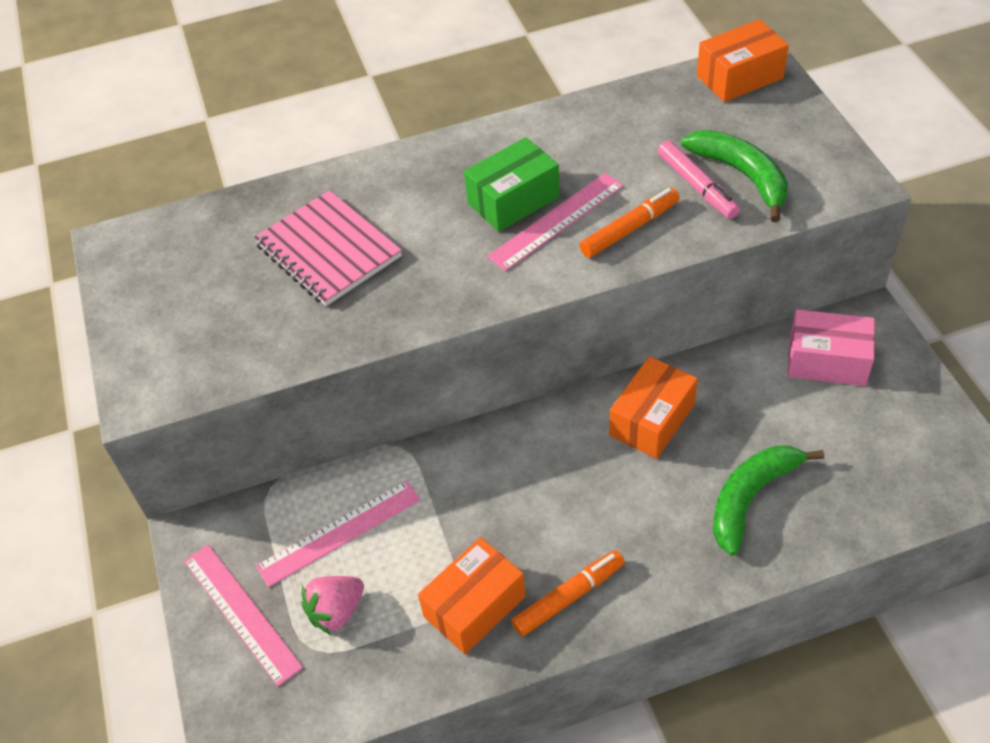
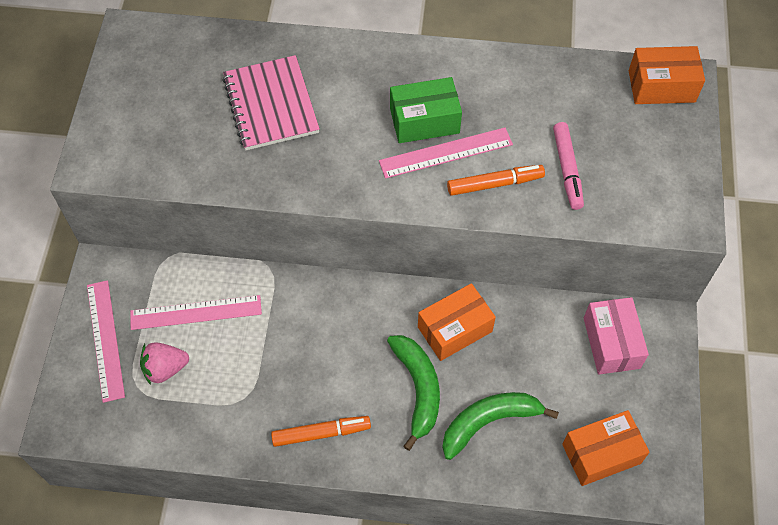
camera: 20 degrees right, 10 degrees up
orange box [418,537,526,654] -> orange box moved to [562,410,650,486]
green banana [681,130,788,222] -> green banana moved to [387,335,440,451]
pink box [787,309,875,386] -> pink box turned 45 degrees clockwise [584,297,649,374]

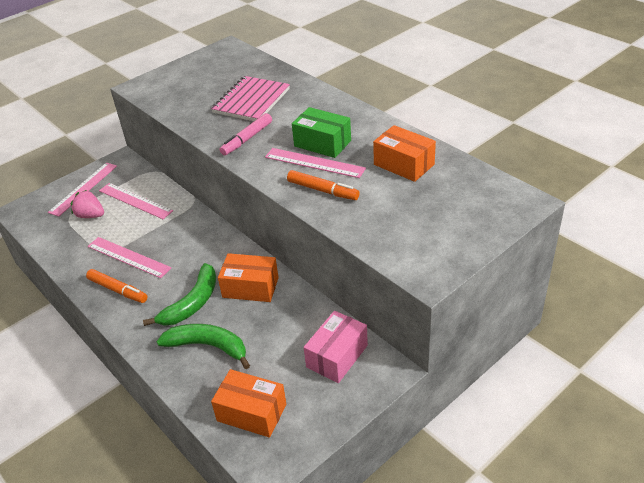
camera: 45 degrees right, 20 degrees down
pink marker [553,122,584,210] -> pink marker moved to [220,113,272,155]
orange box [629,46,705,104] -> orange box moved to [373,125,436,182]
none -> pink ruler [87,237,172,278]

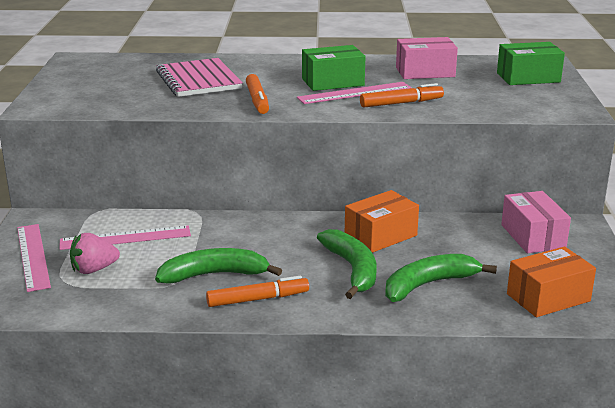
camera: 50 degrees left, 15 degrees down
pink ruler [87,237,172,278] -> green banana [155,248,282,284]
pink marker [220,113,272,155] -> orange marker [246,74,269,114]
orange box [373,125,436,182] -> pink box [396,37,458,79]
none -> green box [497,42,565,85]

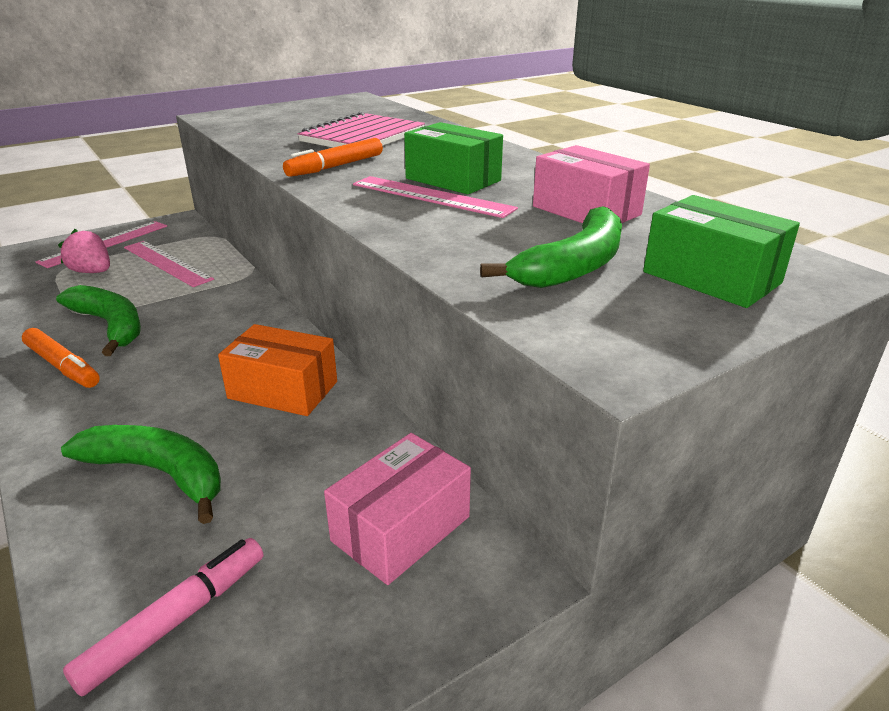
camera: 55 degrees right, 5 degrees up
green banana [317,229,377,299] -> green banana moved to [480,206,622,288]
orange marker [360,83,444,107] -> none
orange box [507,246,596,317] -> pink marker [63,538,264,697]

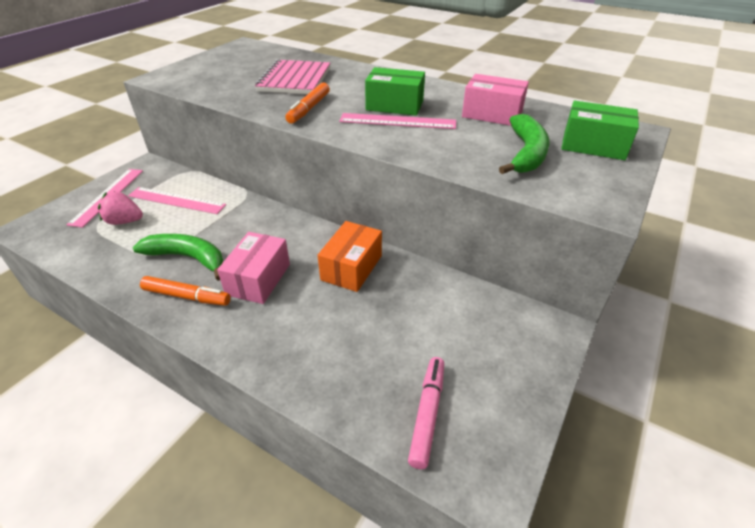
camera: 25 degrees left, 10 degrees up
green banana [61,425,221,524] -> none
orange box [218,324,337,416] -> orange box turned 60 degrees counterclockwise [318,221,382,292]
pink box [324,433,471,585] -> pink box moved to [217,232,290,304]

